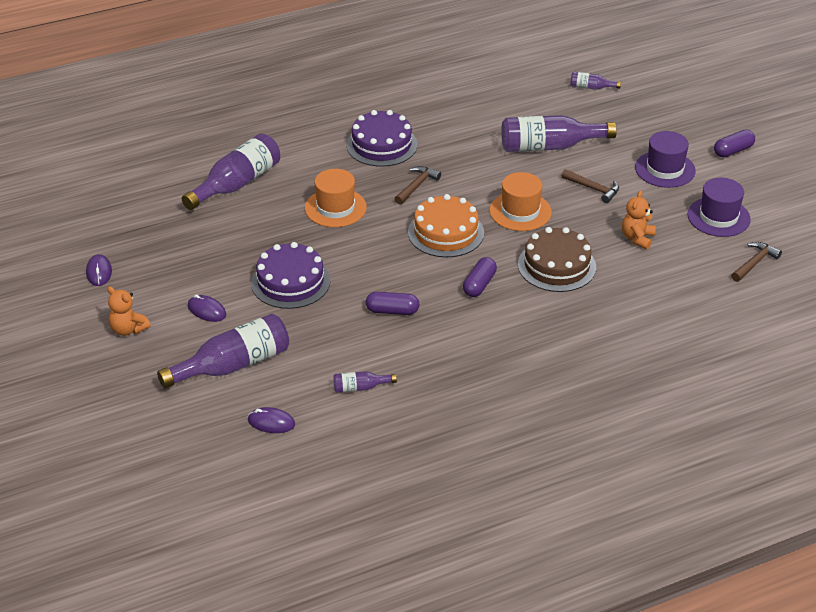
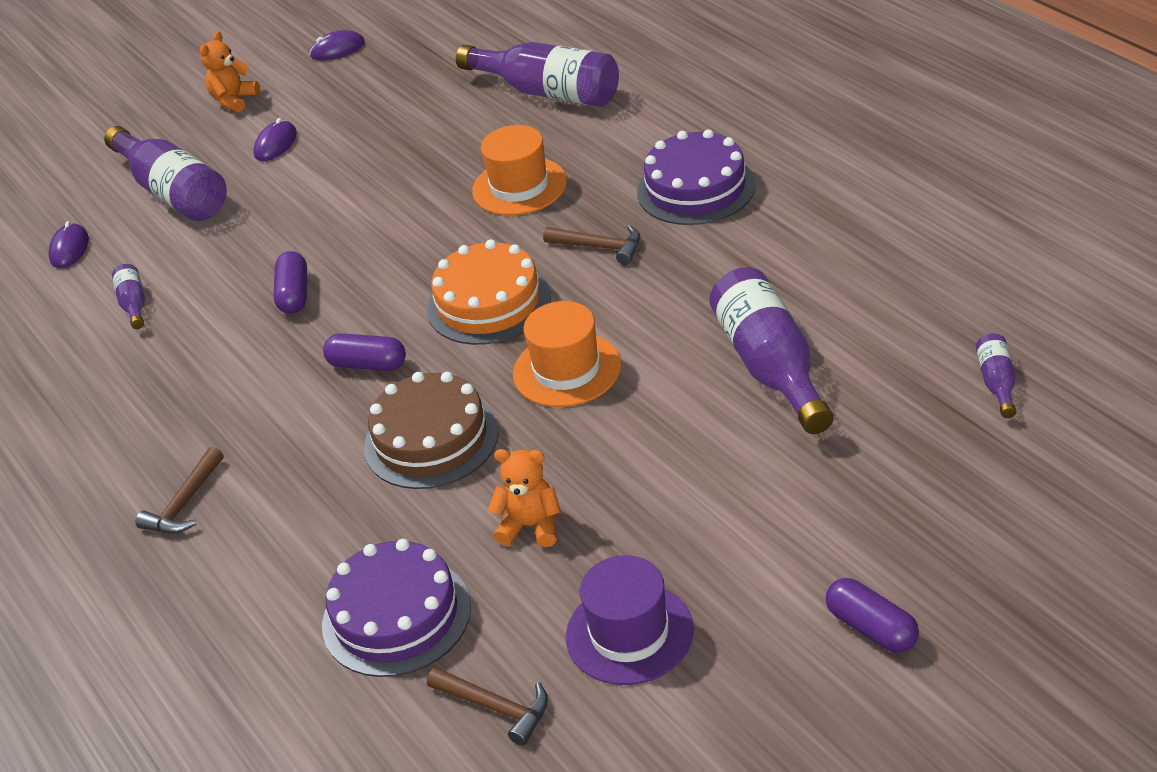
camera: 85 degrees right, 0 degrees up
purple cake [251,242,330,309] -> purple cake moved to [322,539,471,677]
brown hammer [562,169,619,203] -> brown hammer moved to [136,447,223,534]
purple hat [635,131,696,188] -> none

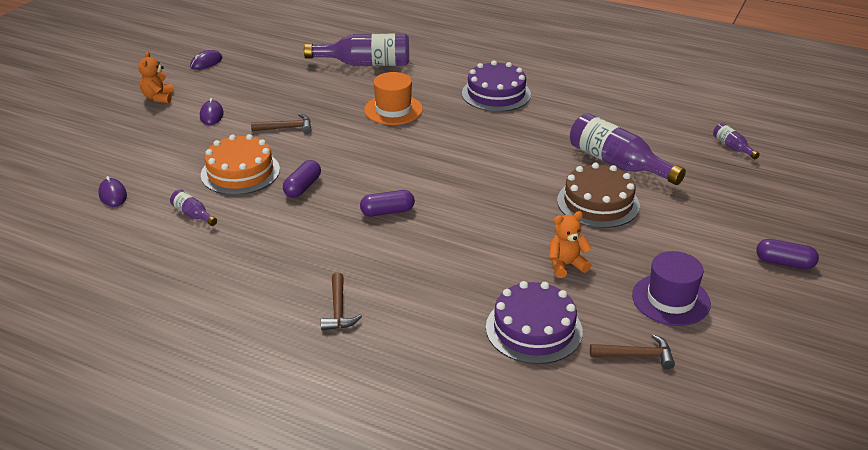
camera: 35 degrees left, 5 degrees down
purple bottle [104,126,227,221] -> none
purple capsule [274,251,307,314] -> purple capsule turned 60 degrees clockwise [283,160,321,198]
brown cake [364,372,499,489] -> brown cake moved to [557,163,640,228]
orange cake [427,239,551,345] -> orange cake moved to [201,134,280,195]
orange hat [513,301,621,407] -> none
brown hammer [543,225,640,265] -> brown hammer moved to [251,114,312,134]

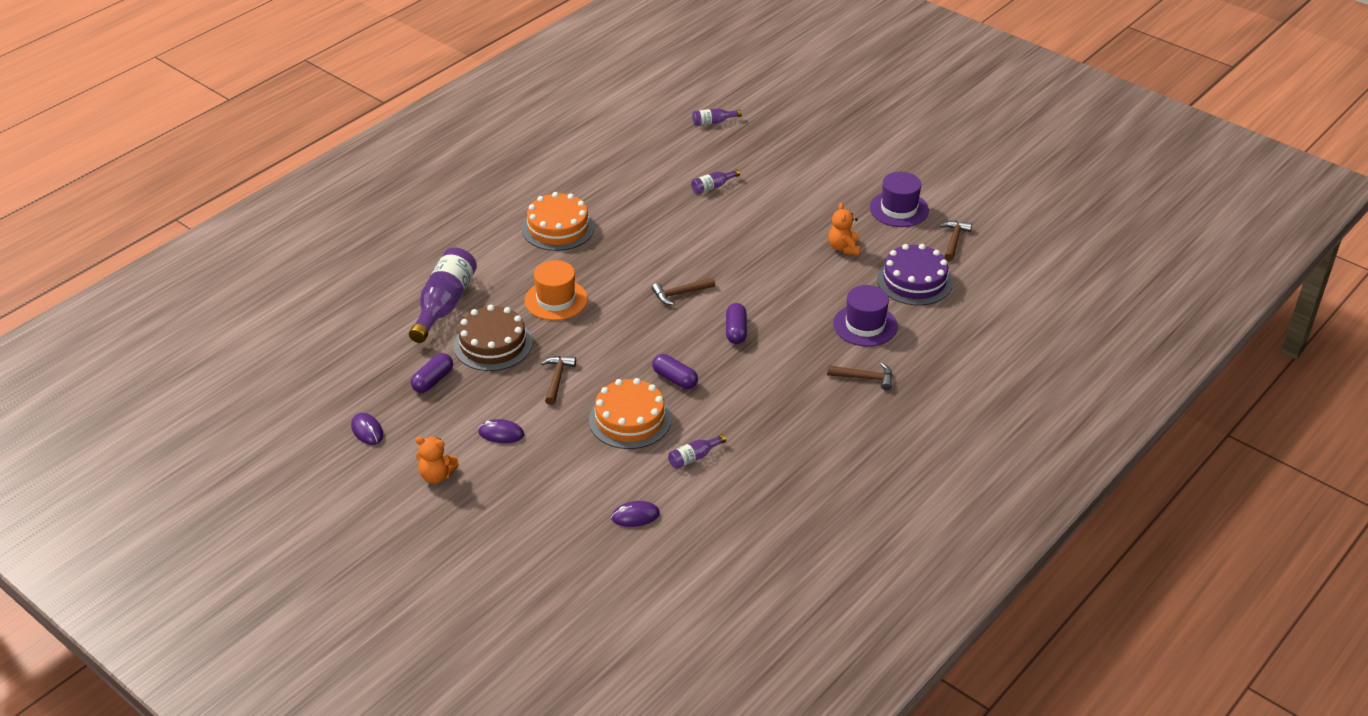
camera: 75 degrees left, 5 degrees up
purple cake [462,61,531,112] -> orange cake [522,192,595,251]
brown cake [557,163,640,228] -> brown cake moved to [454,305,533,371]
purple bottle [570,113,686,185] -> purple bottle [691,169,740,194], size x0.46
purple capsule [756,239,819,269] -> purple capsule moved to [411,353,453,393]
none -> brown hammer [652,277,715,305]
none -> purple hat [833,285,898,347]

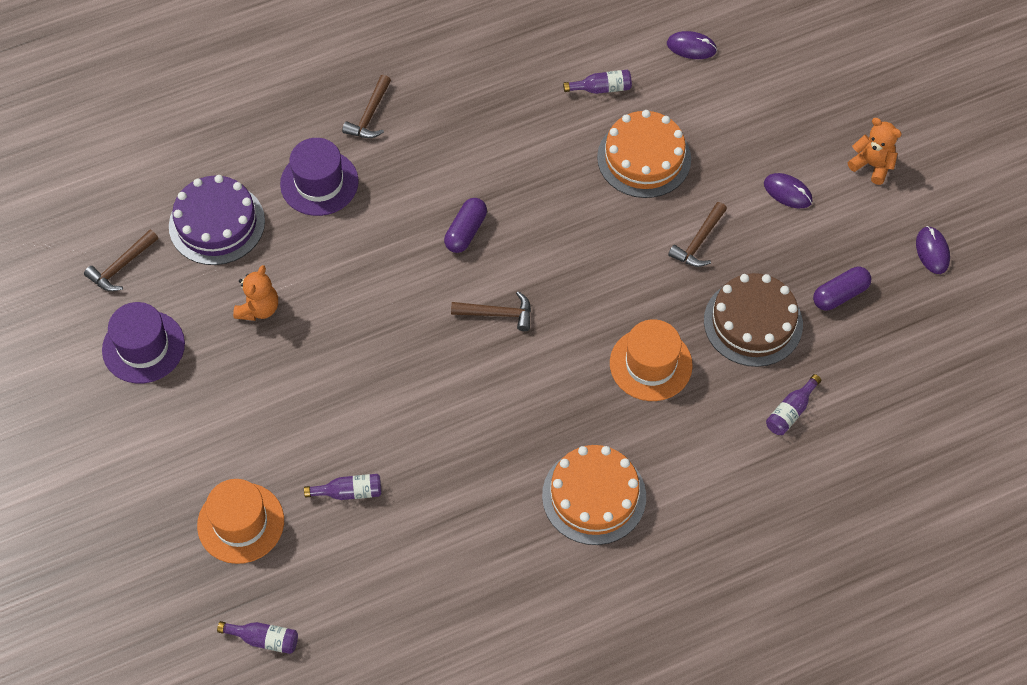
camera: 155 degrees left, 20 degrees up
purple bottle [409,248,477,343] -> purple bottle [766,374,821,435], size x0.46
purple capsule [652,354,698,389] -> none
brown hammer [827,363,892,391] -> brown hammer turned 105 degrees counterclockwise [342,75,391,138]
none -> orange hat [197,479,284,564]

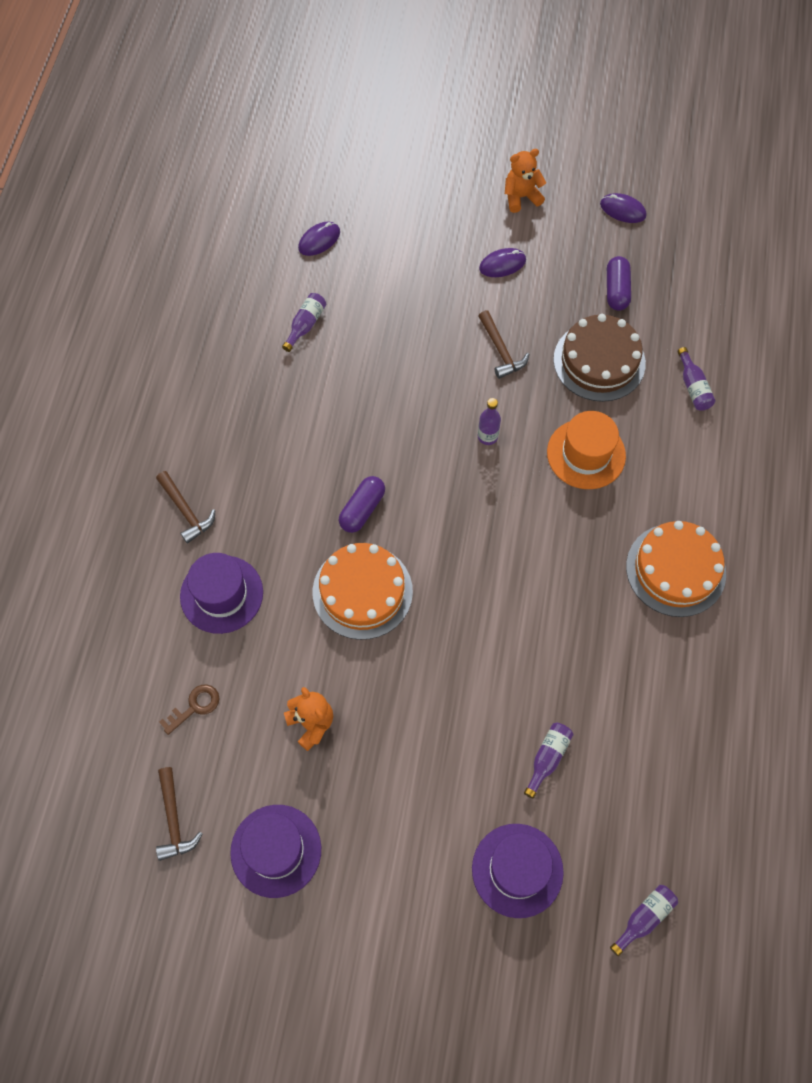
camera: 55 degrees left, 5 degrees up
purple cake [169,175,265,265] -> brown key [159,684,220,735]
orange hat [197,479,284,564] -> purple hat [472,824,564,918]
purple capsule [444,198,487,253] -> purple capsule turned 60 degrees clockwise [339,476,385,533]
brown hammer [451,291,531,331] -> none
orange cake [597,110,691,198] -> orange cake moved to [313,543,413,640]
none -> purple bottle [478,398,501,445]

